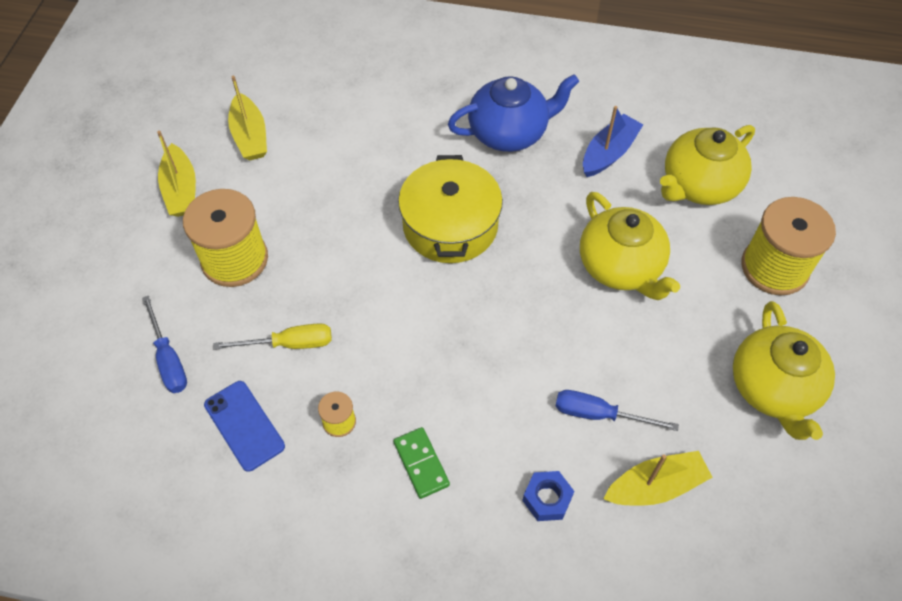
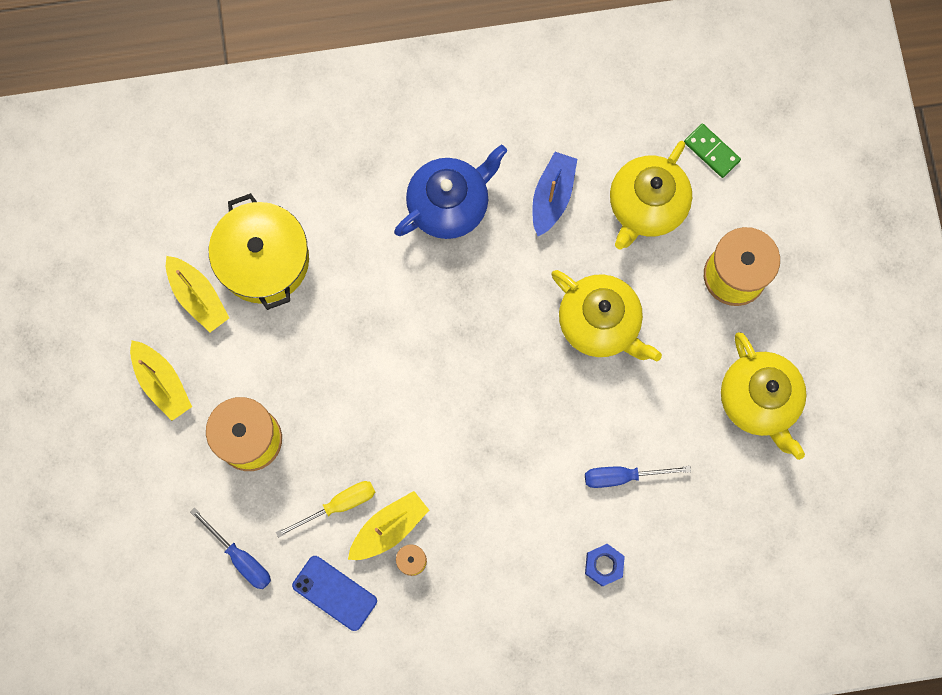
camera: 20 degrees left, 20 degrees up
green domino [393,427,450,499] -> green domino moved to [684,123,741,178]
yellow pot [398,155,503,263] -> yellow pot moved to [209,193,309,310]
yellow boat [603,451,713,506] -> yellow boat moved to [348,491,429,560]

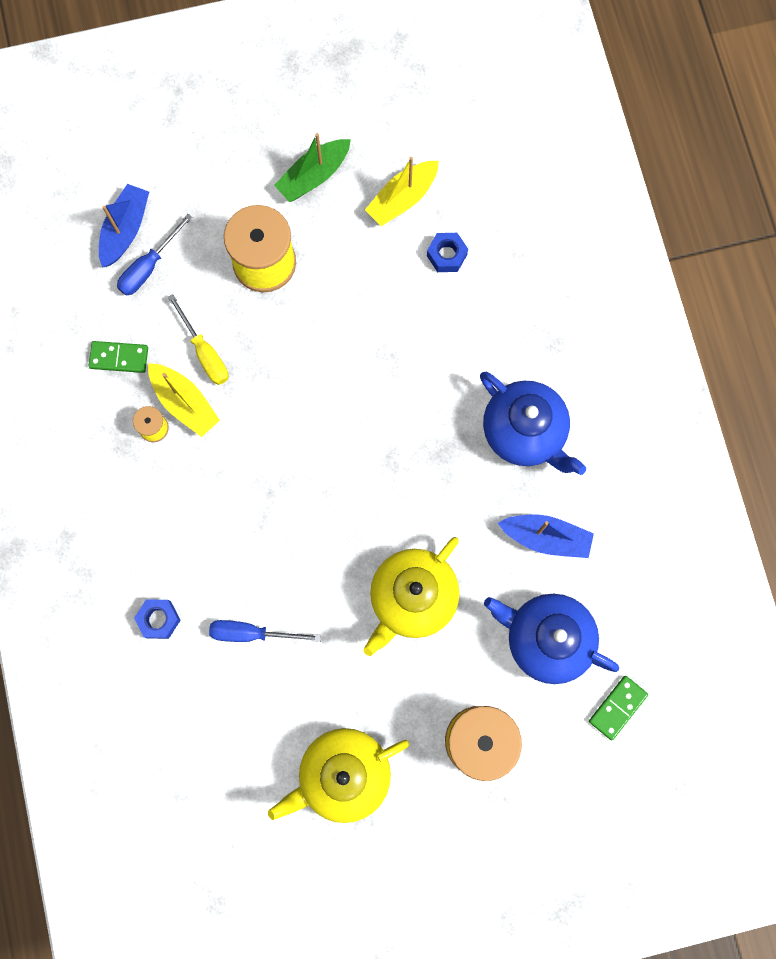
camera: 85 degrees right, 0 degrees up
yellow boat [130,340,192,421] -> green boat [274,133,351,202]
yellow pot [209,193,309,310] -> blue nut [427,233,468,272]
blue phone [292,556,377,631] -> green domino [89,341,148,373]
blue screwdriver [585,466,691,488] -> blue screwdriver turned 75 degrees counterclockwise [209,620,321,642]
yellow teapot [610,141,692,249] -> blue teapot [484,594,619,684]
none -> blue boat [99,184,149,268]

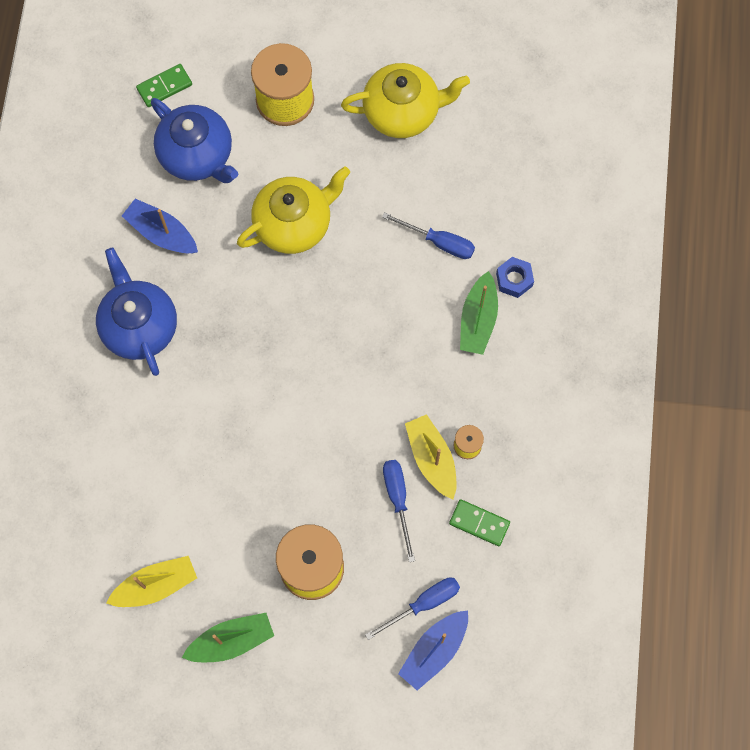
camera: 160 degrees left, 5 degrees down
yellow screwdriver [168,294,228,385] -> blue screwdriver [383,460,415,562]
blue nut [427,233,468,272] -> none
none -> green boat [460,271,498,355]

